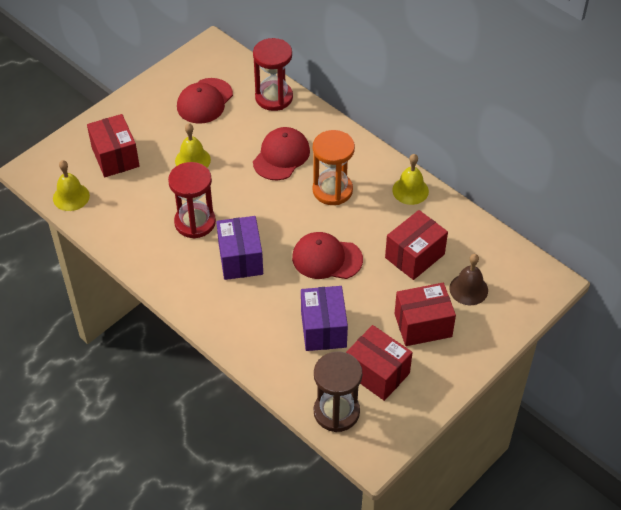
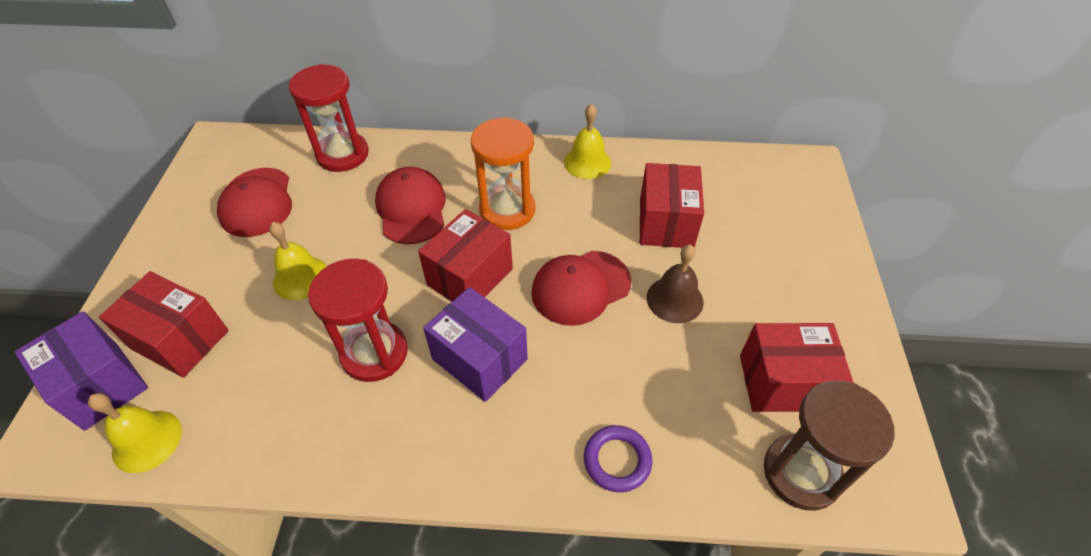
camera: 40 degrees left, 0 degrees up
purple box [301,286,348,351] -> purple box moved to [15,311,148,431]
red box [394,283,456,346] -> red box moved to [418,209,513,302]
brown bell [449,254,488,305] -> brown bell moved to [647,244,703,323]
none -> purple ring [584,425,652,492]

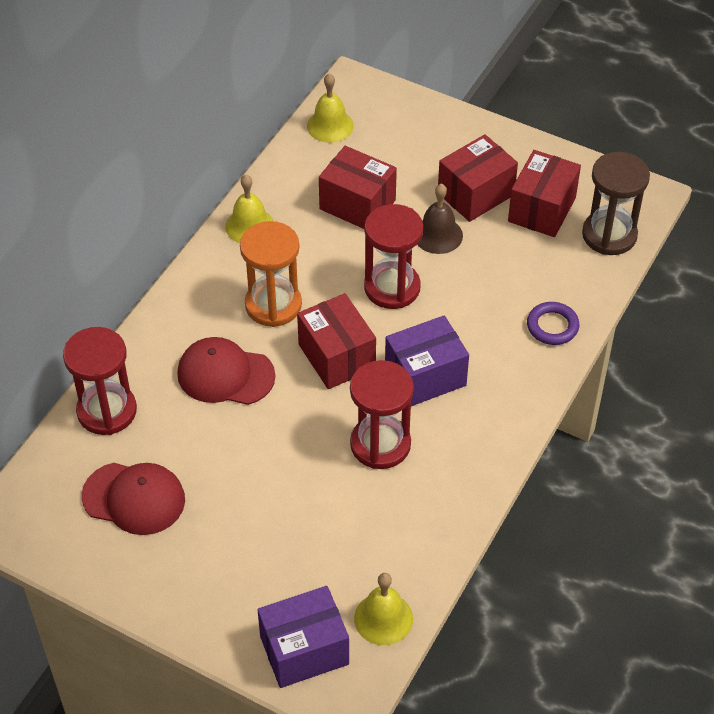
camera: 65 degrees left, 0 degrees up
red box [99,271,229,378] -> red box moved to [438,134,518,222]
yellow bell [269,222,327,300] -> yellow bell moved to [307,73,354,143]
red cap [531,251,631,326] -> red hourglass [364,204,423,309]

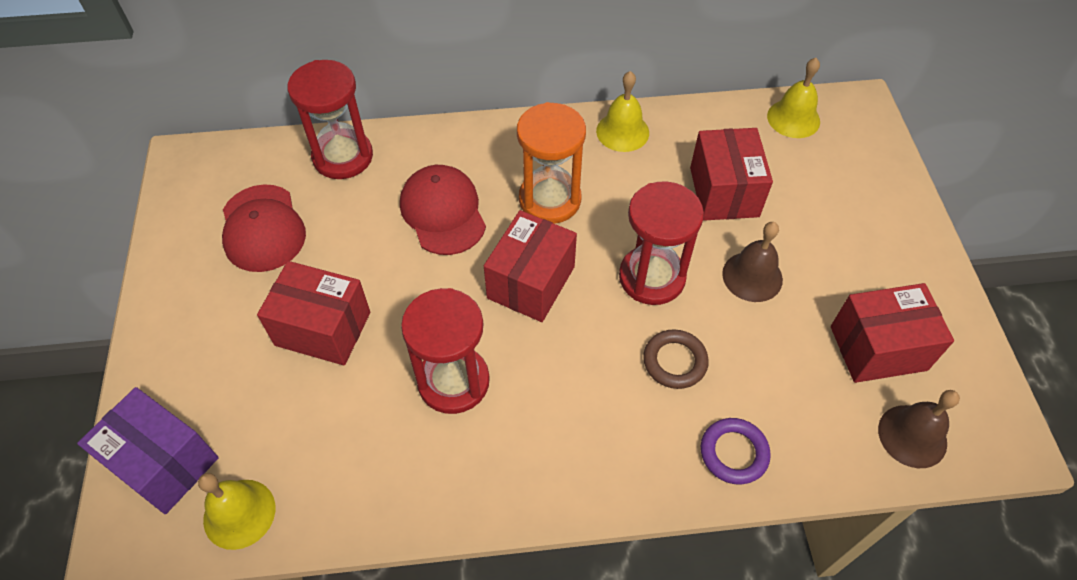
camera: 55 degrees right, 5 degrees up
purple box [385,315,469,406] -> none
red box [438,134,518,222] -> red box moved to [257,261,370,365]
brown hourglass [582,152,650,255] -> brown bell [878,390,960,468]
none -> brown ring [643,329,709,389]

